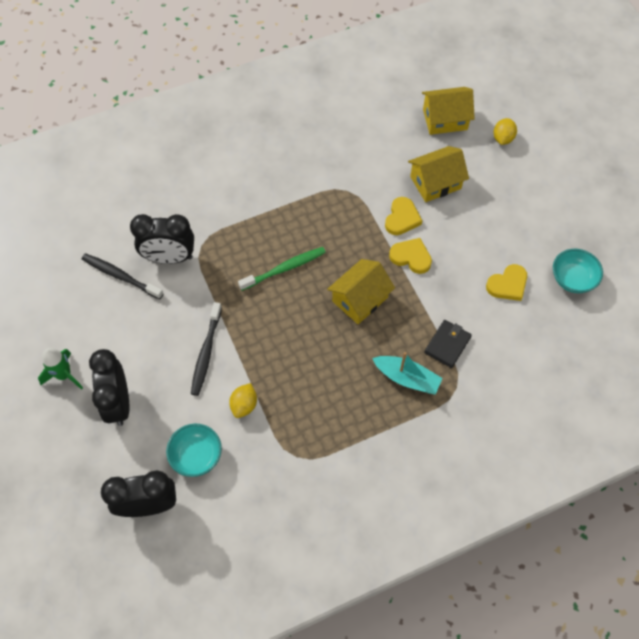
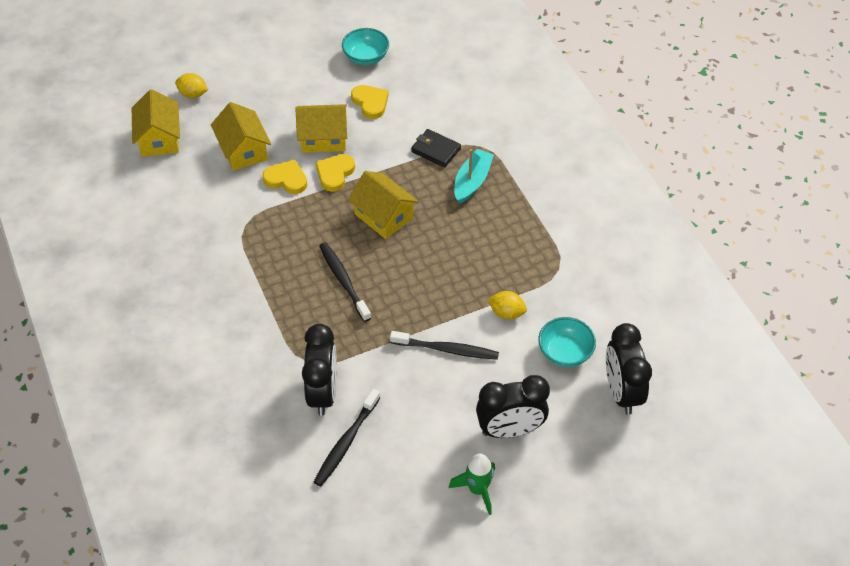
camera: 90 degrees left, 10 degrees down
green toothbrush [238,247,326,291] -> black toothbrush [319,242,371,322]
none -> yellow house [295,104,347,153]

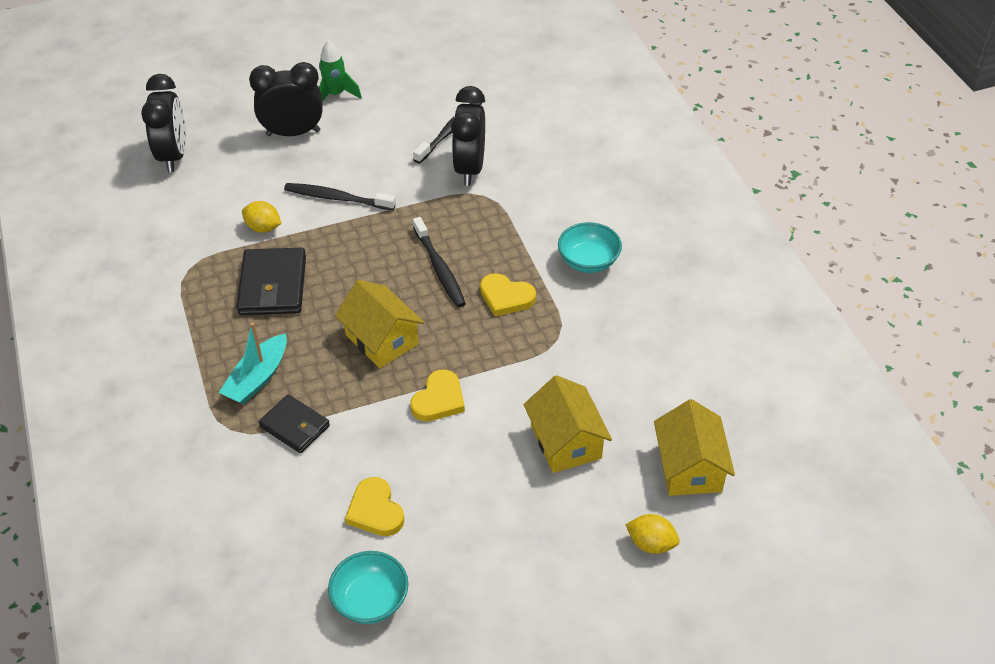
camera: 175 degrees left, 5 degrees down
yellow heart [262,160,307,194] -> yellow heart moved to [480,273,536,316]
yellow house [295,104,347,153] -> none
turquoise bowl [538,317,596,367] -> turquoise bowl moved to [558,222,622,273]
none -> black wallet [237,247,306,315]

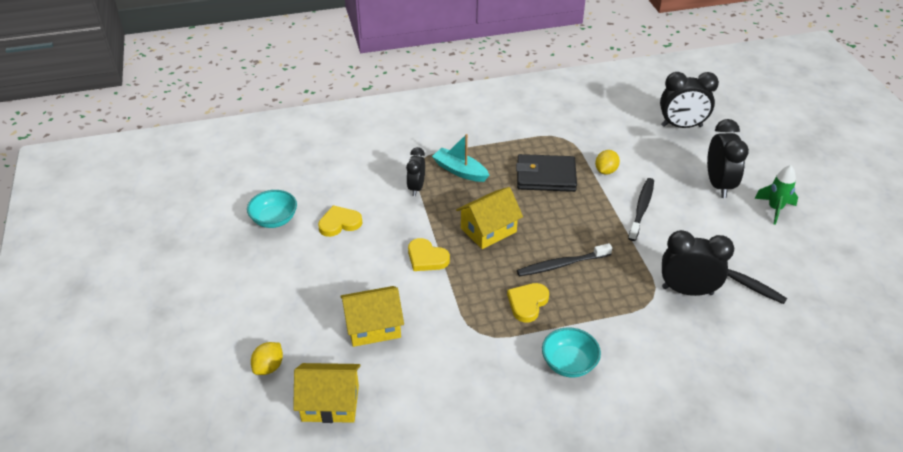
camera: 95 degrees right, 5 degrees down
black wallet [259,394,330,453] -> black clock [406,147,425,196]

